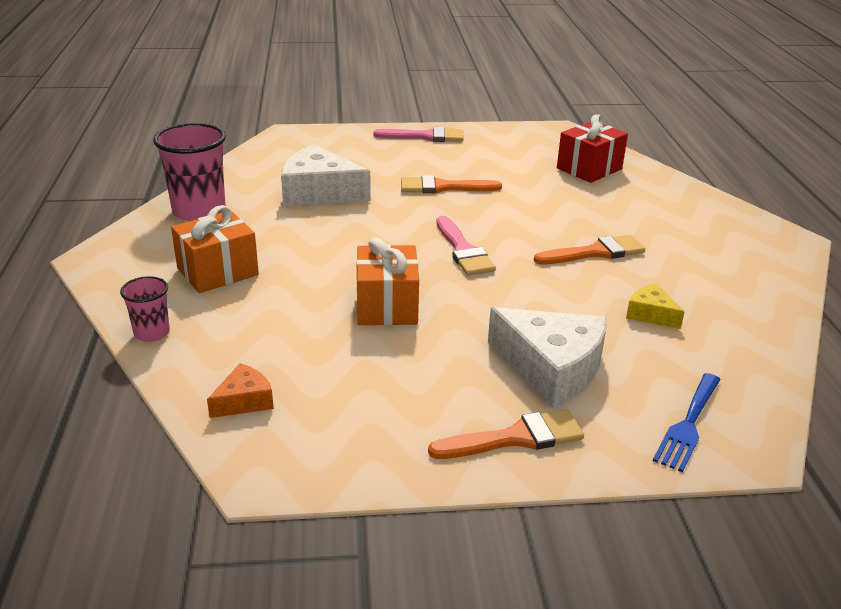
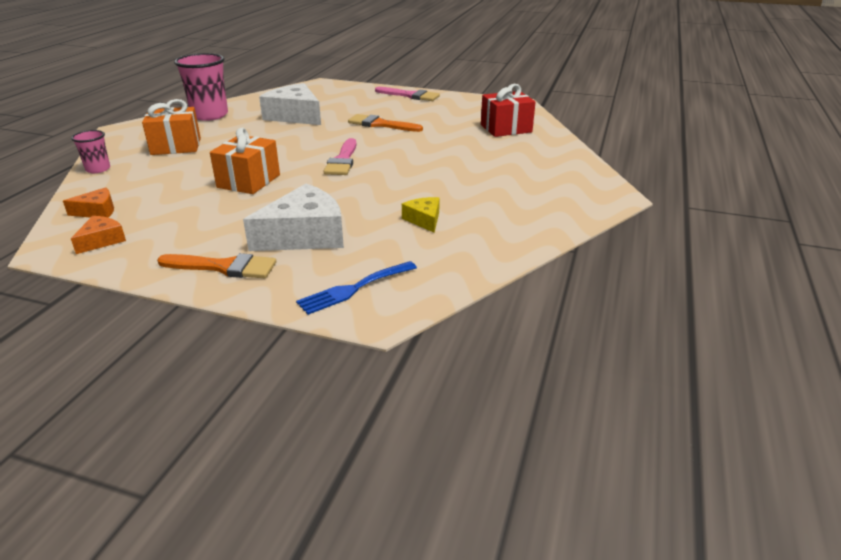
camera: 25 degrees right, 0 degrees up
white cheese [488,307,607,408] -> white cheese turned 90 degrees counterclockwise [243,184,344,251]
orange brush [534,235,645,264] -> none
none -> orange cheese [71,216,126,254]

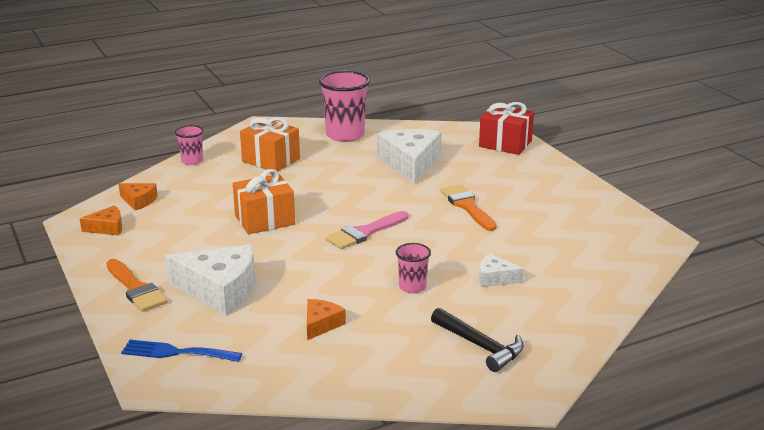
camera: 45 degrees right, 5 degrees down
pink brush [375,87,440,101] -> none
yellow cheese [402,197,440,233] -> orange cheese [307,299,346,340]
red gift [481,84,535,137] -> red gift moved to [479,102,534,155]
none -> pink cup [396,243,431,293]
none -> black hammer [431,308,524,372]
none -> white cheese [479,253,524,287]

